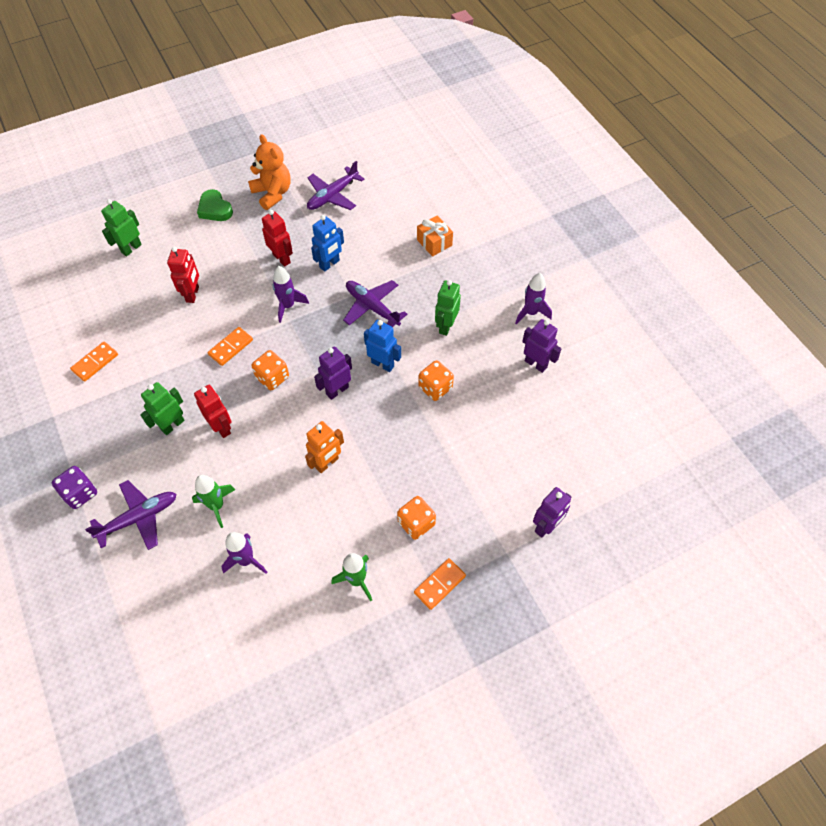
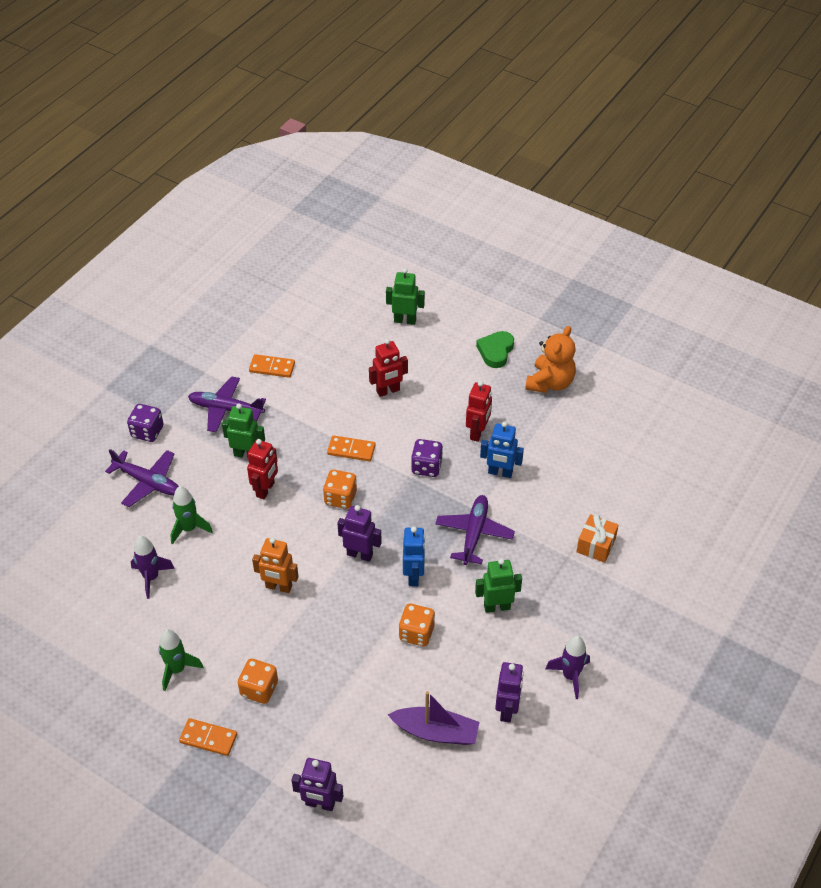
camera: 60 degrees right, 10 degrees down
purple rocket [273,266,309,323] -> purple dice [411,439,443,477]
purple plane [307,161,364,210] -> purple plane moved to [188,376,266,432]
none -> purple boat [388,691,480,745]

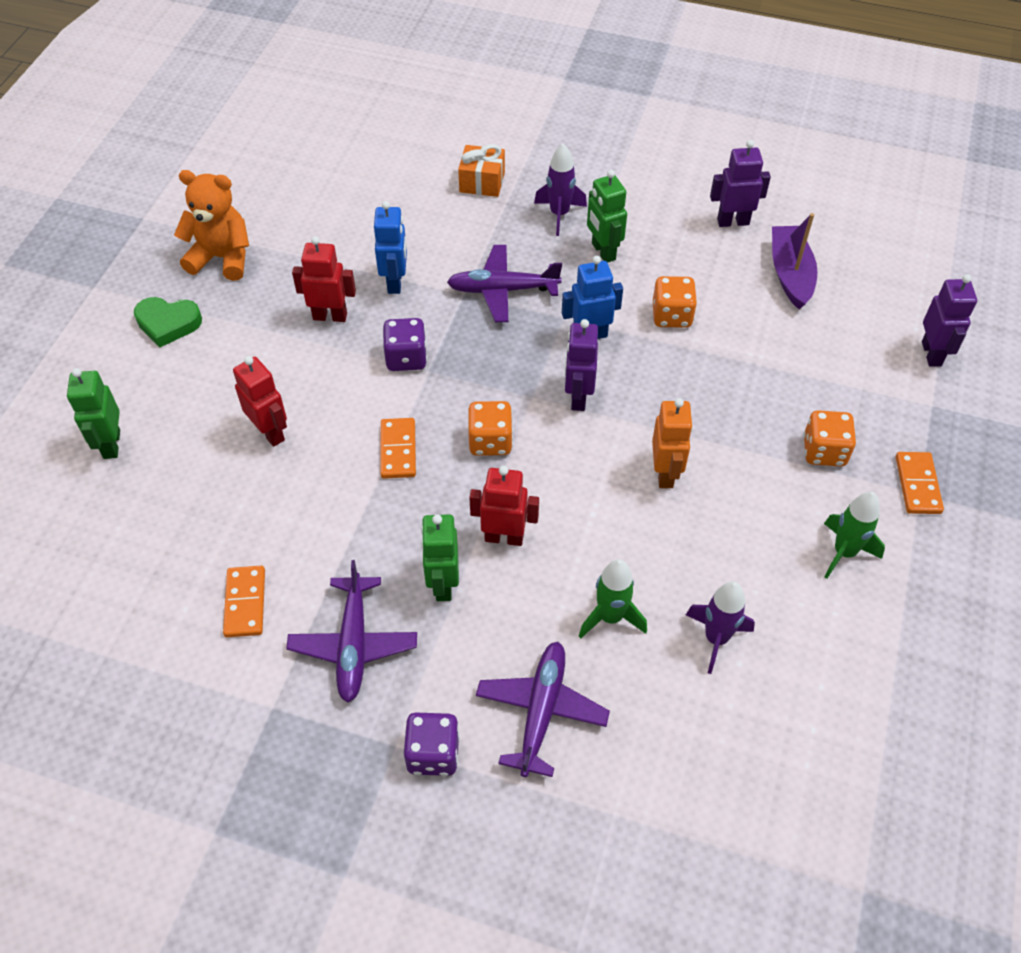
camera: 105 degrees left, 5 degrees up
purple rocket [546,636,590,699] -> purple rocket moved to [534,144,587,236]

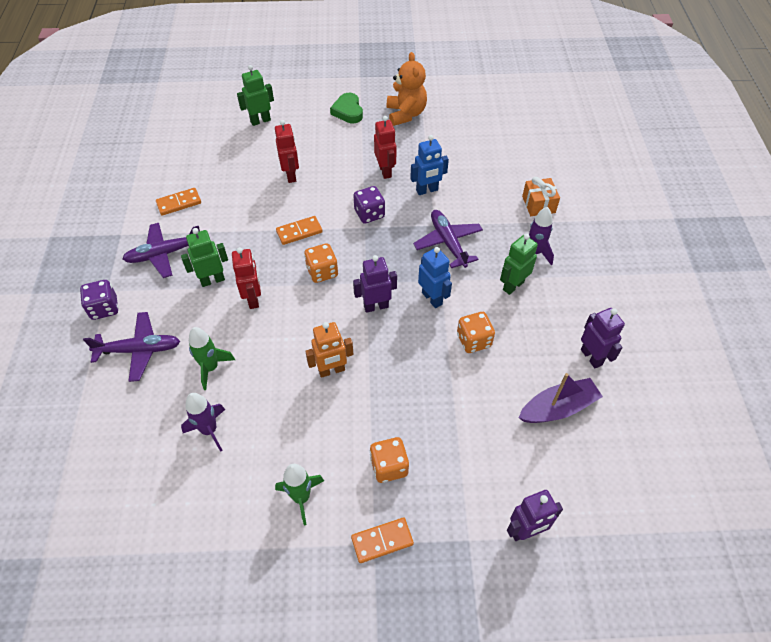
camera: 70 degrees right, 0 degrees up
red robot [233,356,287,447] -> red robot turned 45 degrees counterclockwise [275,120,299,183]

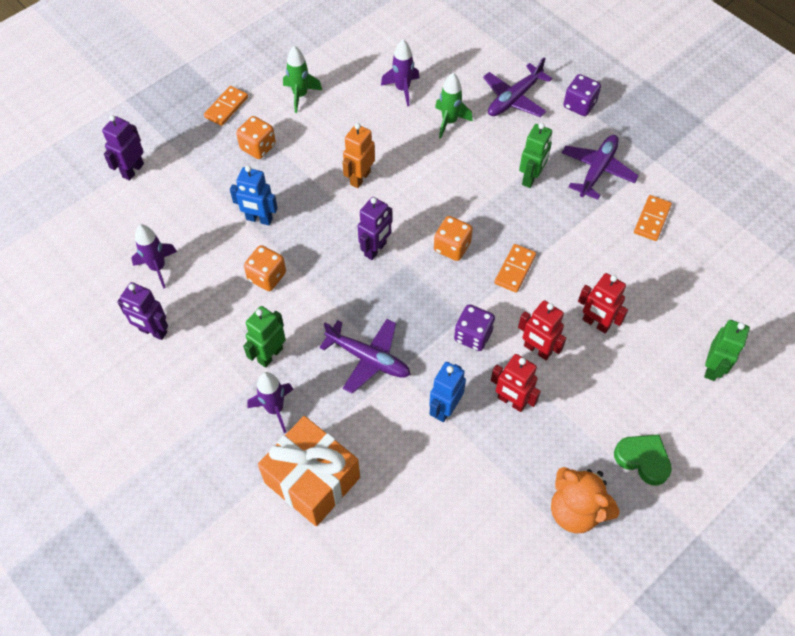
camera: 140 degrees right, 5 degrees up
red robot [232,247,261,309] -> red robot moved to [518,300,567,360]
blue robot [418,247,452,308] -> blue robot moved to [230,166,278,225]
green robot [500,234,538,295] -> green robot turned 150 degrees counterclockwise [243,306,286,368]
purple boat [519,373,603,423] -> purple rocket [131,224,177,288]
orange gift [522,177,560,216] -> orange gift [258,416,360,526], size x1.82

